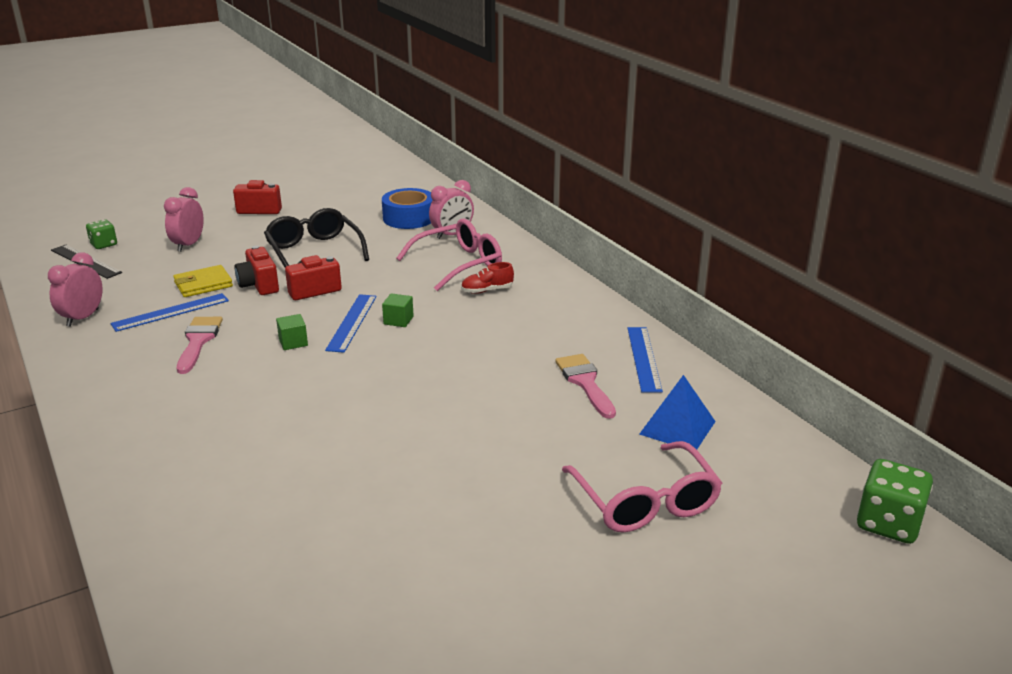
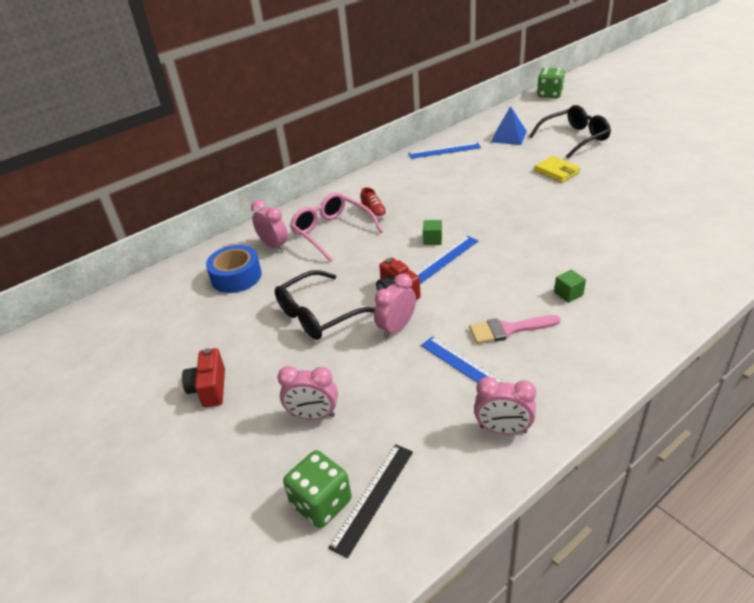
camera: 95 degrees left, 10 degrees up
green dice [86,219,117,249] -> green dice [283,450,352,528], size x1.62
yellow wallet [173,265,233,297] -> yellow wallet moved to [534,156,581,182]
red camera [235,245,279,295] -> pink clock [374,273,416,338]
green cube [276,314,308,350] -> green cube moved to [554,270,586,303]
blue ruler [325,294,377,353] -> blue ruler turned 45 degrees counterclockwise [415,236,478,284]
pink brush [555,354,616,419] -> none
pink glasses [562,441,722,533] -> black glasses [529,105,611,158]

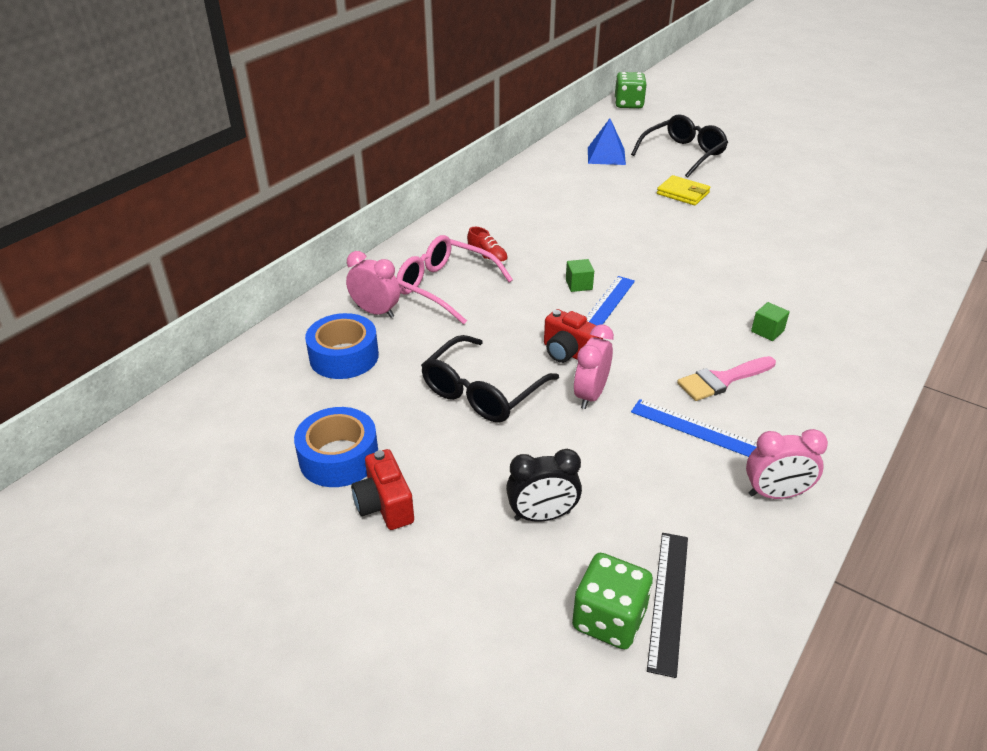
camera: 20 degrees left, 0 degrees up
pink clock [278,366,338,420] -> black clock [506,449,582,522]
blue ruler [408,142,481,159] -> none
none -> blue tape [294,407,378,487]

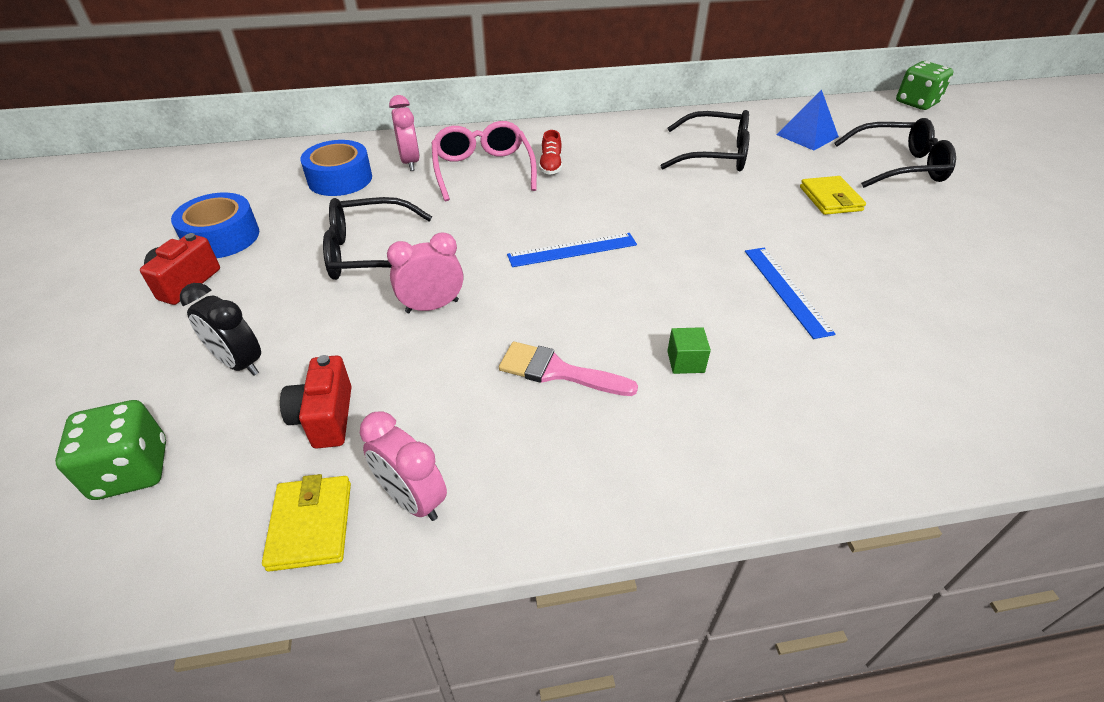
camera: 45 degrees right, 5 degrees up
red camera [544,309,603,363] -> red camera moved to [280,355,352,449]
green cube [566,259,594,292] -> none
blue ruler [631,399,757,457] -> blue ruler moved to [745,248,836,339]
black ruler [647,533,688,678] -> none
none -> yellow wallet [262,474,351,572]
none -> black glasses [660,110,750,171]

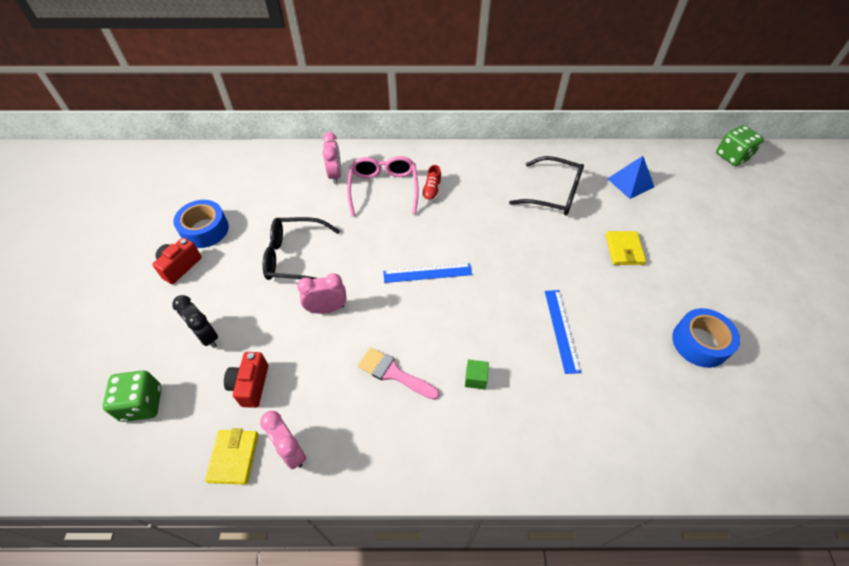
camera: 10 degrees right, 10 degrees up
blue tape [300,140,372,196] -> blue tape moved to [672,308,740,368]
black glasses [834,118,956,188] -> none

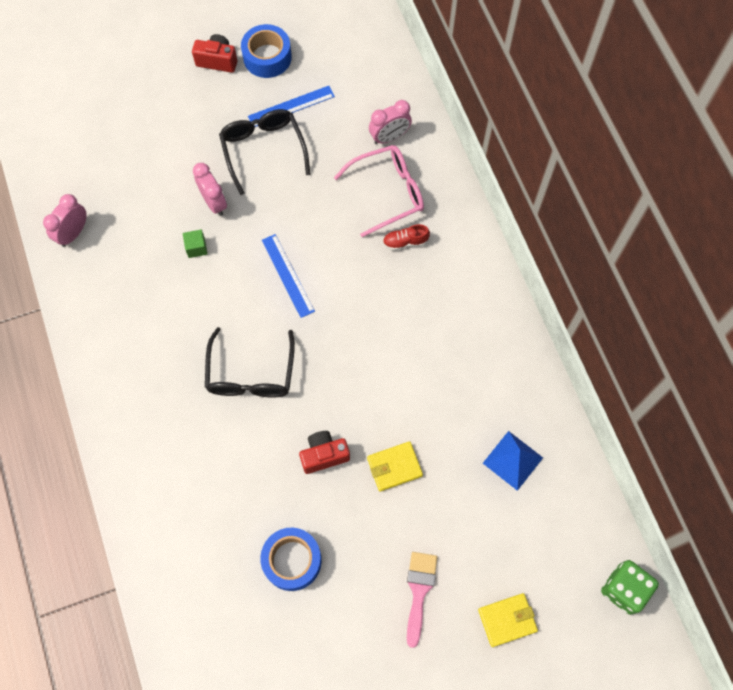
camera: 70 degrees right, 15 degrees up
green dice [103,370,161,422] -> none
black clock [172,295,218,348] -> none
yellow wallet [205,428,259,485] -> yellow wallet moved to [478,593,538,647]
red camera [224,352,268,408] -> red camera moved to [299,431,350,474]
pink brush [358,347,439,400] -> pink brush moved to [407,552,438,648]
green cube [465,360,489,390] -> green cube moved to [183,230,208,258]
black glasses [509,156,584,215] -> black glasses moved to [205,327,295,397]
blue ruler [545,290,581,374] -> blue ruler moved to [248,86,335,127]

